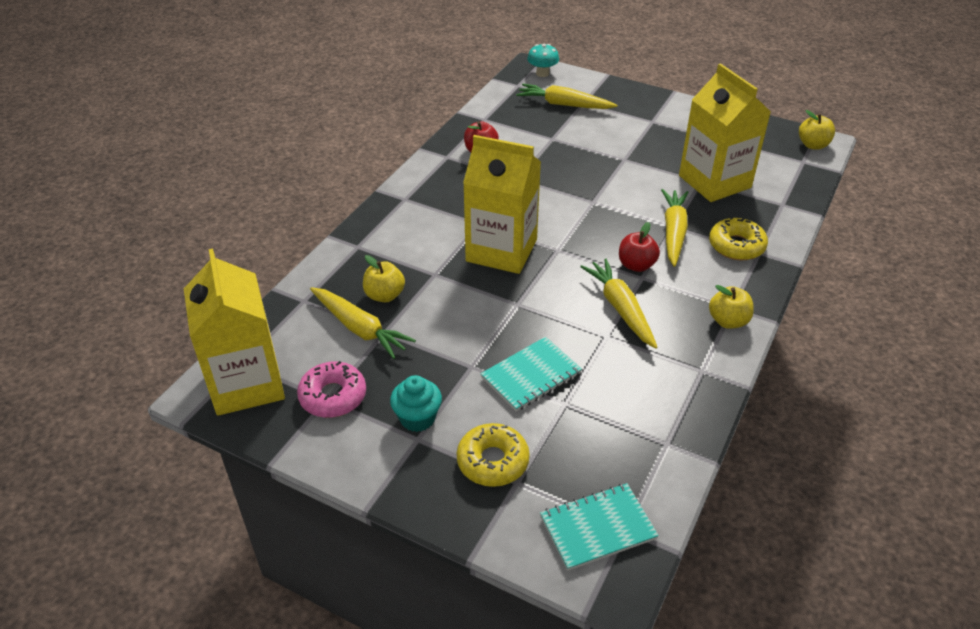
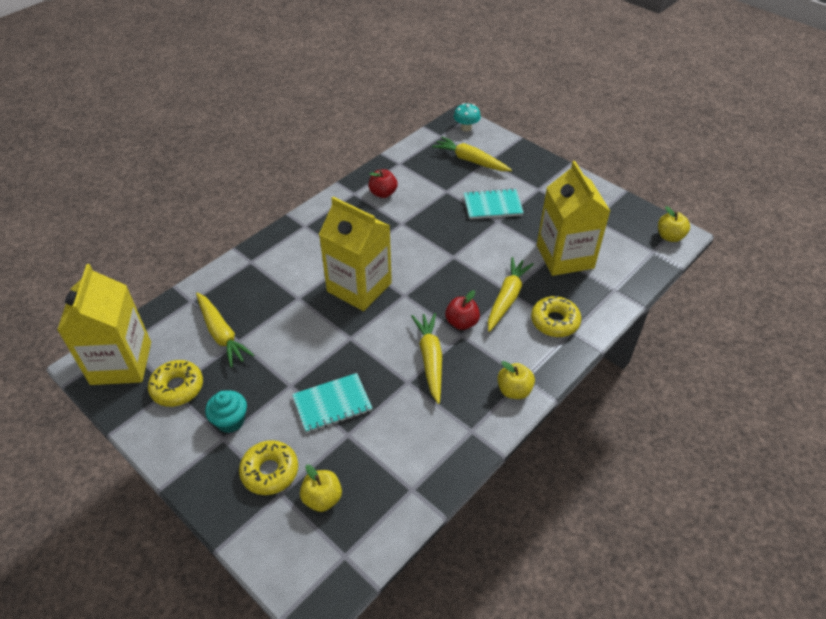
camera: 15 degrees right, 5 degrees up
pink donut [297,361,366,418] -> yellow donut [148,360,203,407]
yellow apple [363,255,405,302] -> yellow apple moved to [300,464,342,512]
turquoise notebook [540,483,659,571] -> turquoise notebook moved to [464,188,524,219]

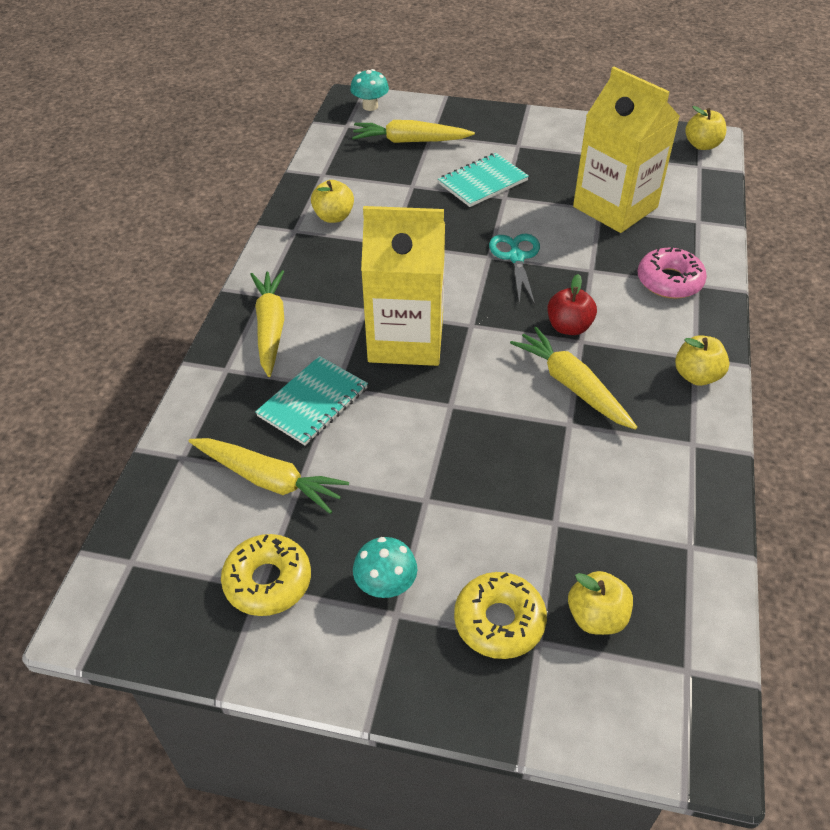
camera: 30 degrees left, 0 degrees up
yellow carton [57,264,151,385] -> none
turquoise cupcake [205,390,247,433] -> turquoise mushroom [353,537,417,598]
turquoise notebook [292,373,373,433] -> turquoise notebook moved to [255,356,368,445]
red apple [369,169,398,198] -> yellow apple [311,180,354,223]
yellow carrot [488,257,534,332] -> yellow carrot moved to [250,270,284,377]
yellow donut [531,296,581,337] -> pink donut [638,247,707,299]
none -> turquoise scissors [489,234,540,305]

